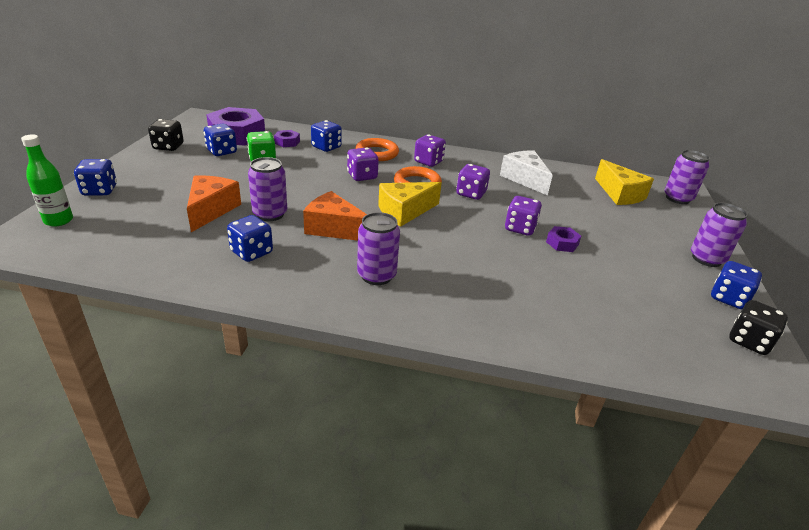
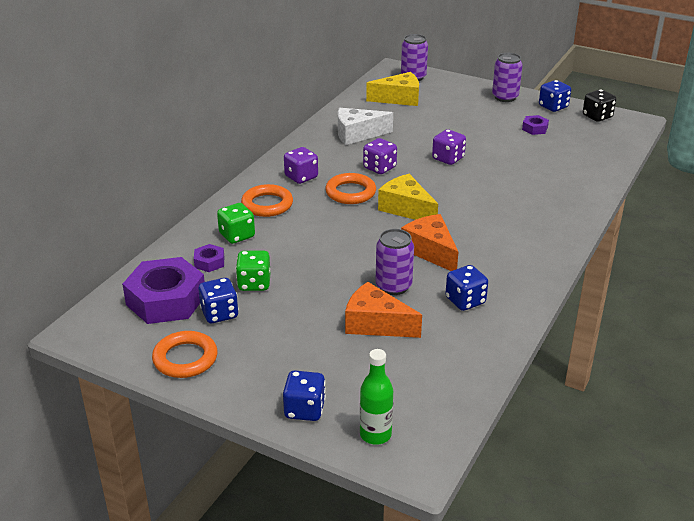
camera: 70 degrees left, 0 degrees up
black dice [148,119,184,151] -> orange ring [152,331,218,378]
orange cheese [303,191,367,241] -> orange cheese turned 105 degrees clockwise [401,214,458,271]
blue dice [311,120,342,152] -> green dice [217,203,255,244]
purple dice [347,147,379,181] -> none
purple can [357,212,400,285] -> none
yellow cheese [378,182,442,226] -> yellow cheese turned 150 degrees clockwise [378,174,438,220]
purple nut [546,226,581,252] -> purple nut moved to [522,115,549,135]

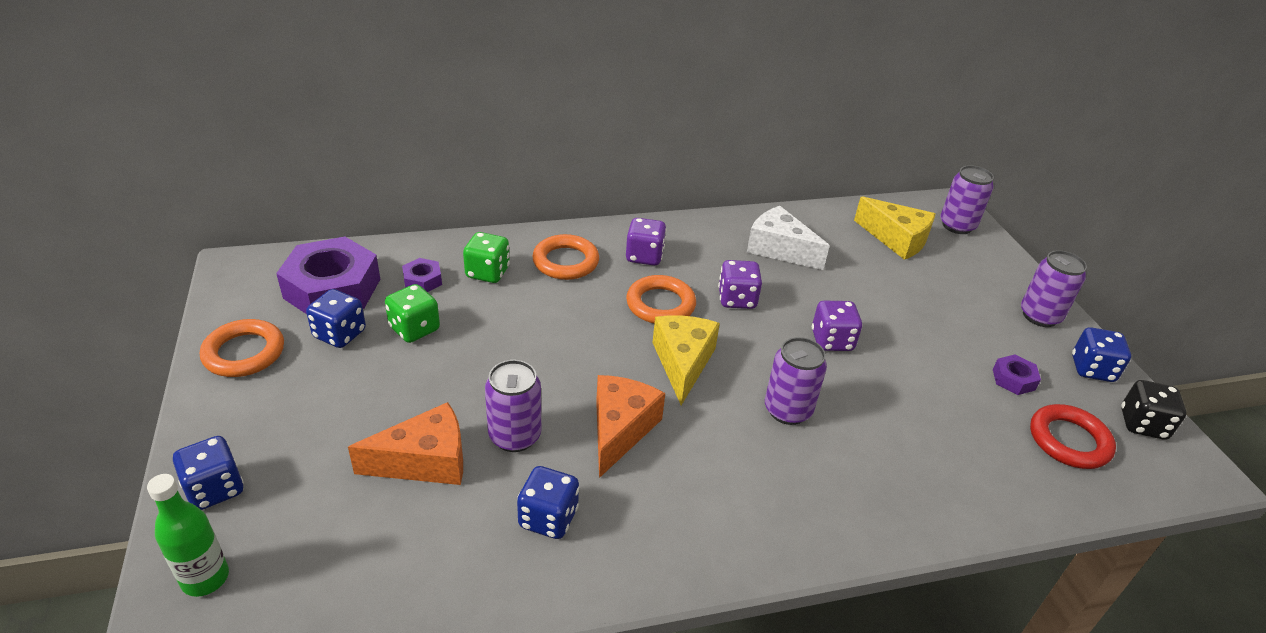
camera: 45 degrees right, 5 degrees up
orange cheese [345,282,422,338] -> orange cheese turned 90 degrees clockwise [348,402,463,485]
none -> purple can [765,337,827,425]
none -> red ring [1030,404,1116,469]

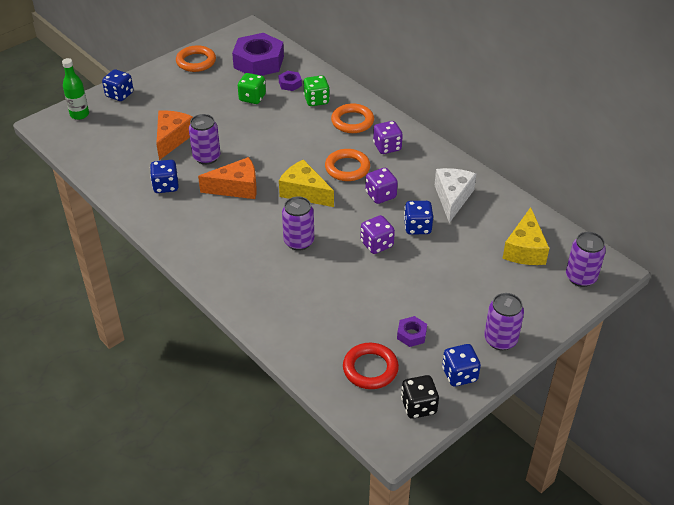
camera: 65 degrees right, 5 degrees up
blue dice [306,289,366,348] -> blue dice moved to [404,201,433,235]
orange cheese [348,402,463,485] -> orange cheese turned 120 degrees counterclockwise [156,110,193,160]
yellow cheese [652,315,720,405] -> yellow cheese turned 120 degrees counterclockwise [279,159,334,207]

